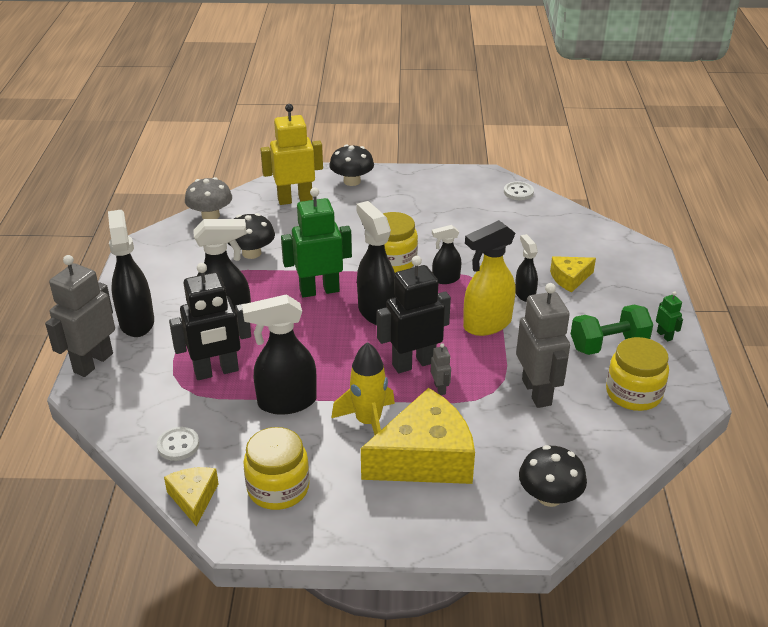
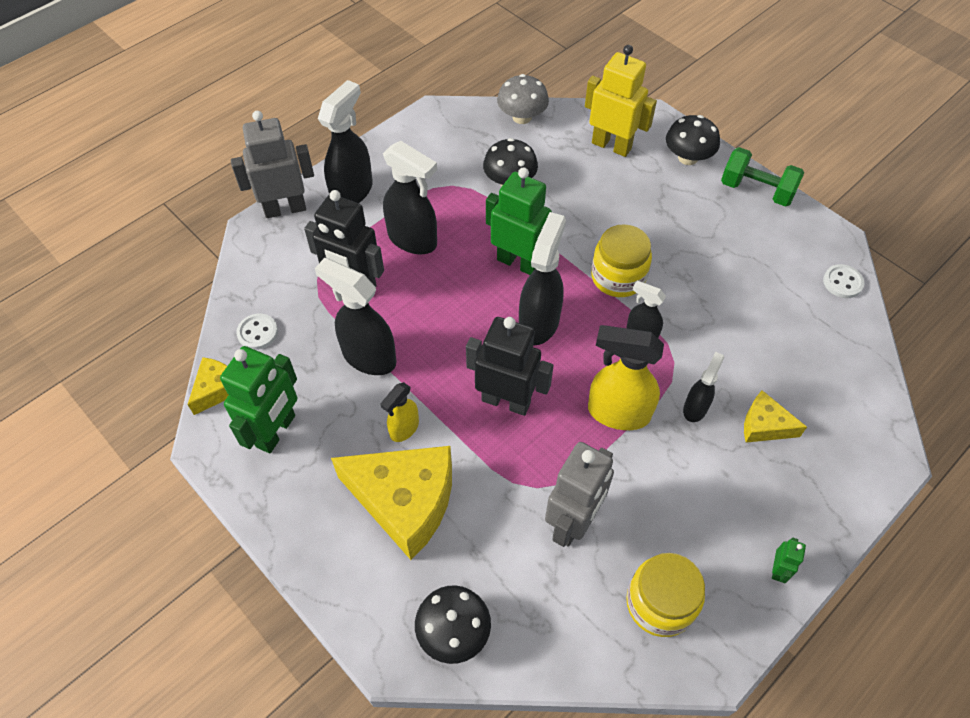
camera: 45 degrees right, 20 degrees up
yellow jar [243,427,310,510] -> green robot [220,346,297,453]
yellow rocket [331,342,395,435] -> yellow spray bottle [380,382,419,442]
grey robot [431,343,451,395] -> none
green dumbbell [571,305,653,355] -> green dumbbell moved to [721,147,804,207]

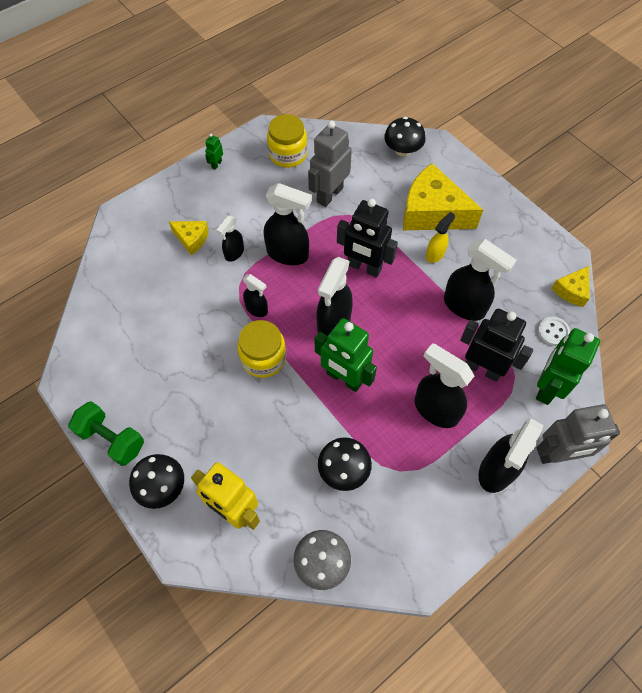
camera: 175 degrees left, 5 degrees up
green robot [220,346,297,453] -> green robot moved to [536,328,600,405]
yellow spray bottle [588,325,664,430] -> black spray bottle [264,183,312,265]
white button [823,264,864,298] -> none

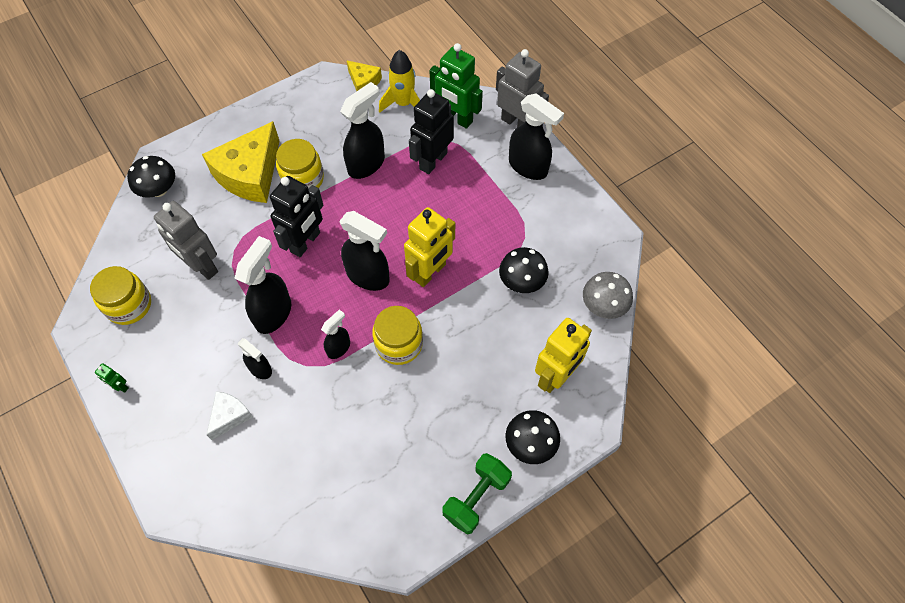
camera: 85 degrees left, 0 degrees up
yellow cheese [169,221,209,255] -> white cheese [207,391,253,440]
green robot [314,318,377,392] -> yellow robot [404,207,455,287]
black spray bottle [414,343,474,428] -> none
yellow spray bottle [426,212,455,263] -> yellow jar [276,139,324,189]
grey robot [537,404,620,464] -> grey robot turned 45 degrees counterclockwise [496,49,549,127]
white button [538,317,570,346] -> yellow rocket [379,50,420,113]

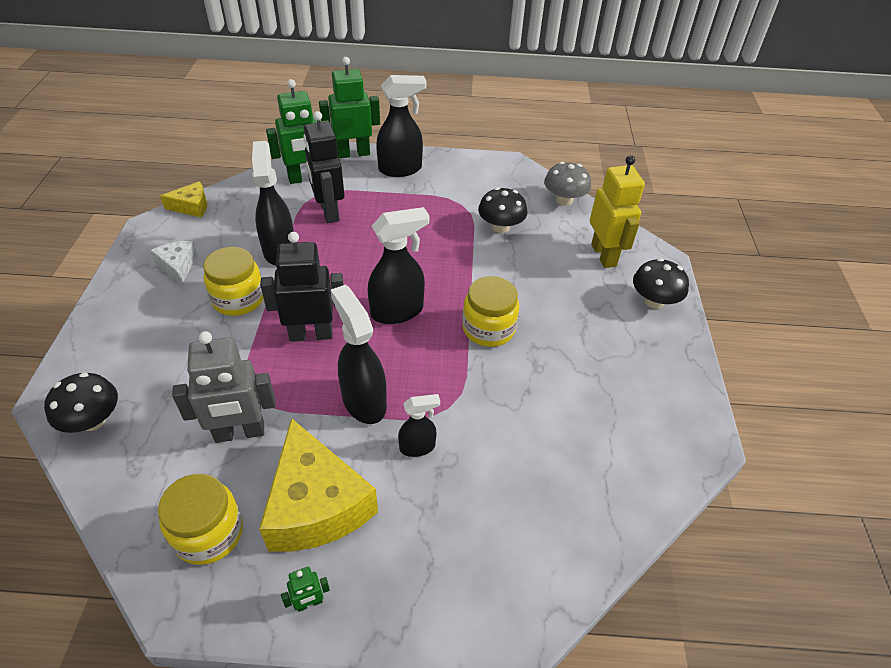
camera: 55 degrees left, 15 degrees down
yellow cheese [202,121,279,203] -> yellow cheese moved to [259,418,378,552]
white cheese [207,391,253,440] -> white cheese moved to [150,241,198,285]
black robot [270,176,323,257] -> black robot turned 75 degrees counterclockwise [260,232,344,342]
black spray bottle [321,309,350,359] -> none
yellow rocket [379,50,420,113] -> none
yellow robot [404,207,455,287] -> none
green dumbbell [443,453,512,534] -> none
grey robot [496,49,549,127] -> green robot [319,57,380,158]

